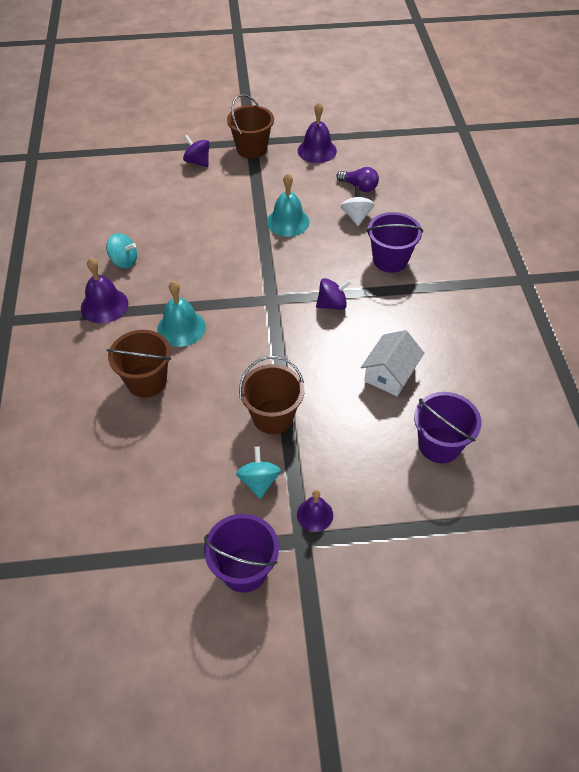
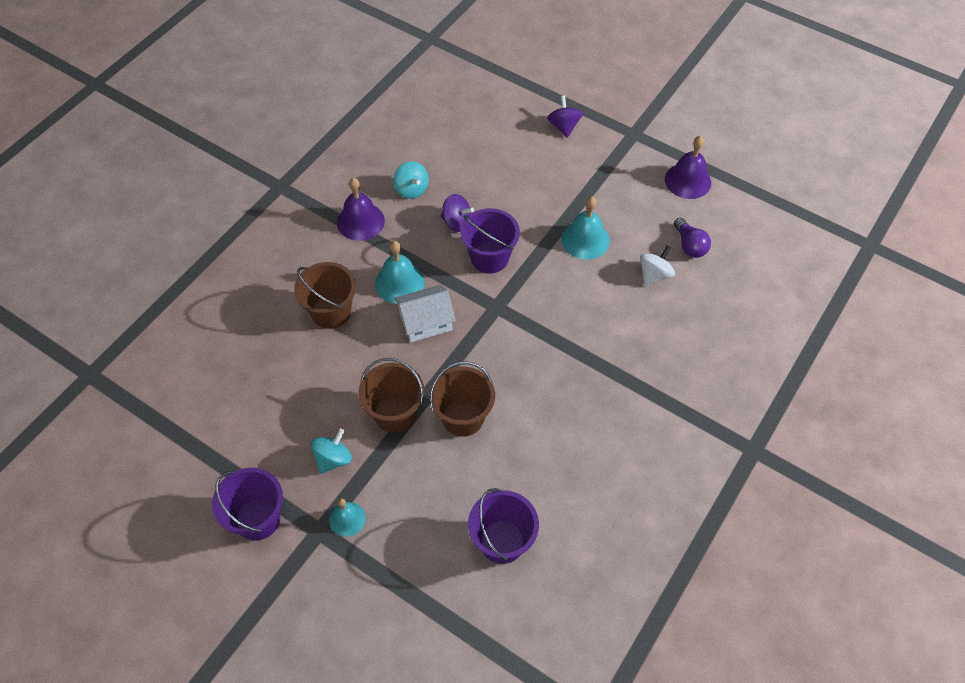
camera: 40 degrees right, 5 degrees up
brown bucket [227,94,274,159] -> brown bucket moved to [429,362,495,436]
purple bell [297,490,333,532] -> turquoise bell [329,498,366,537]
purple spinning top [316,278,351,310] -> purple spinning top moved to [441,194,474,232]
white house [361,330,424,396] -> white house moved to [394,285,456,342]
purple bucket [366,212,423,273] -> purple bucket moved to [461,208,520,273]

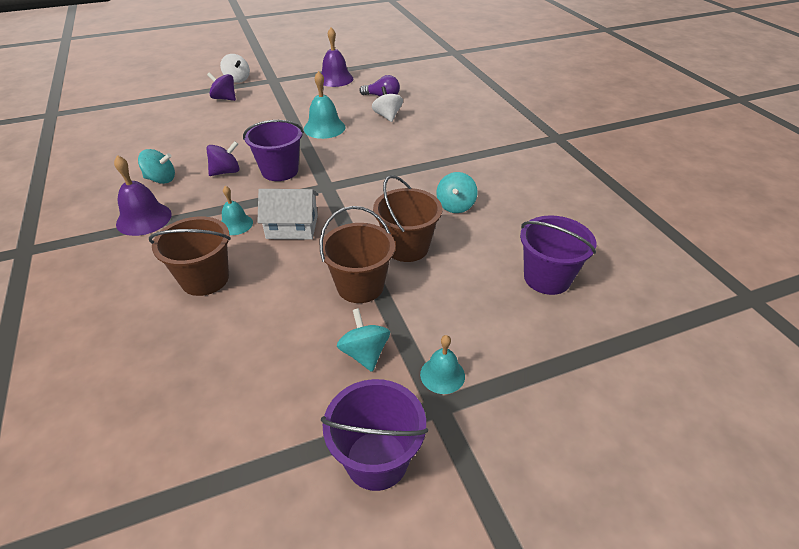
camera: 55 degrees left, 15 degrees down
turquoise bell [375,241,425,304] -> turquoise bell [222,186,253,235], size x0.63
white house [394,285,456,342] -> white house turned 75 degrees clockwise [257,189,318,240]
none -> white spinning top [220,54,250,83]
none -> turquoise spinning top [436,172,478,213]

